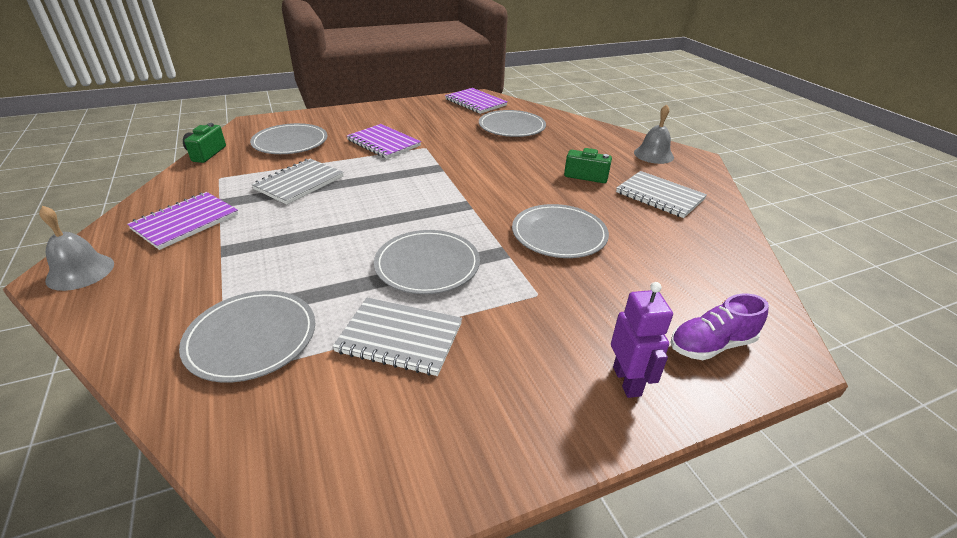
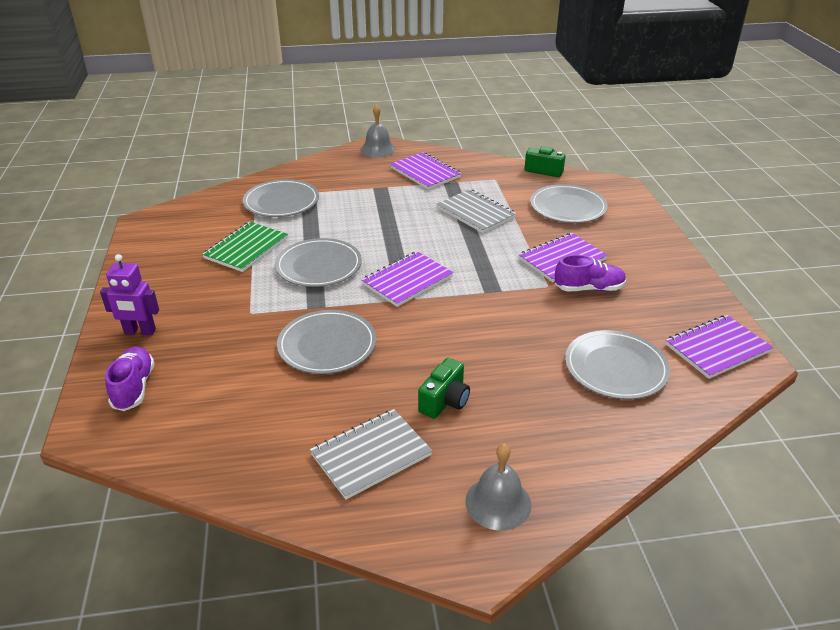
camera: 105 degrees right, 0 degrees up
grey notebook [332,297,462,376] -> green notebook [202,222,288,272]
none -> purple notebook [361,251,453,307]
none -> purple shoe [555,254,626,291]

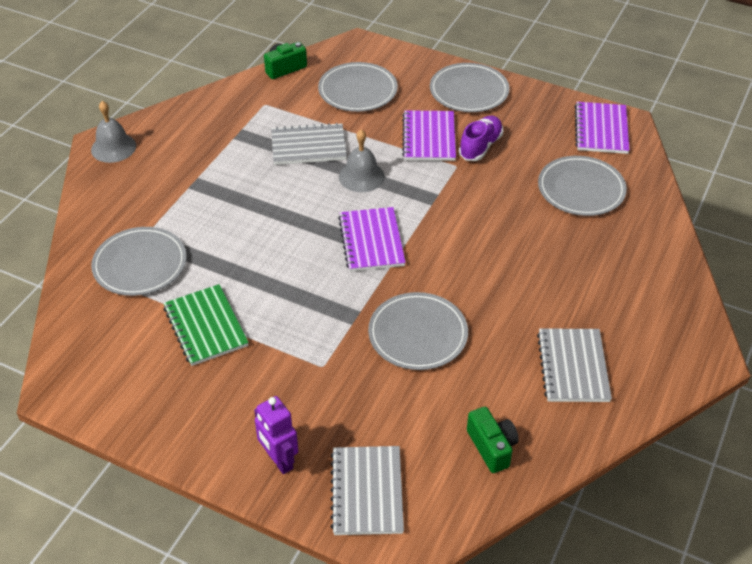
camera: 55 degrees left, 10 degrees up
purple robot [100,254,159,336] -> purple robot turned 105 degrees clockwise [254,396,298,474]
purple shoe [105,347,155,411] -> grey notebook [330,446,404,535]
grey plate [275,238,362,287] -> grey plate moved to [430,63,509,112]
purple notebook [390,152,462,190] -> none
green camera [418,358,470,419] -> green camera moved to [467,407,519,473]
grey bell [465,443,532,531] -> grey bell moved to [339,130,385,192]

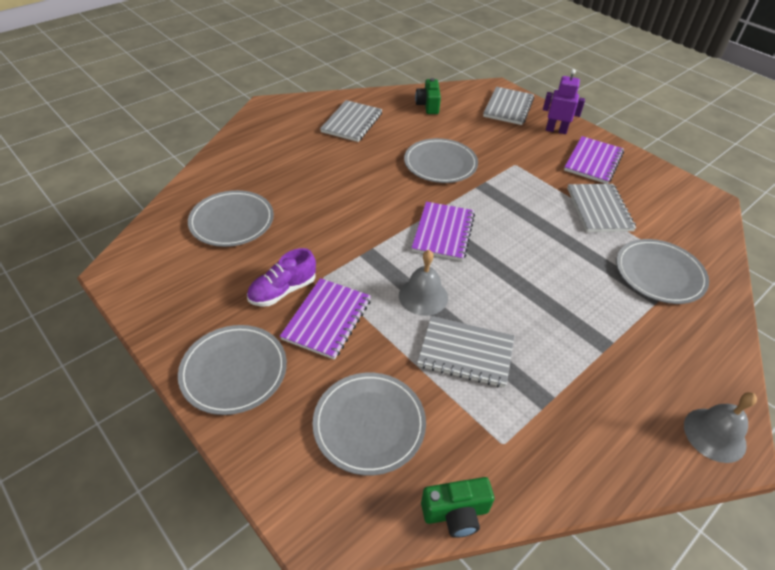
camera: 160 degrees left, 0 degrees up
green notebook [163,284,249,366] -> grey notebook [567,184,636,232]
purple robot [254,396,298,474] -> purple robot turned 60 degrees counterclockwise [543,69,585,134]
purple notebook [575,102,630,154] -> purple notebook moved to [564,136,624,184]

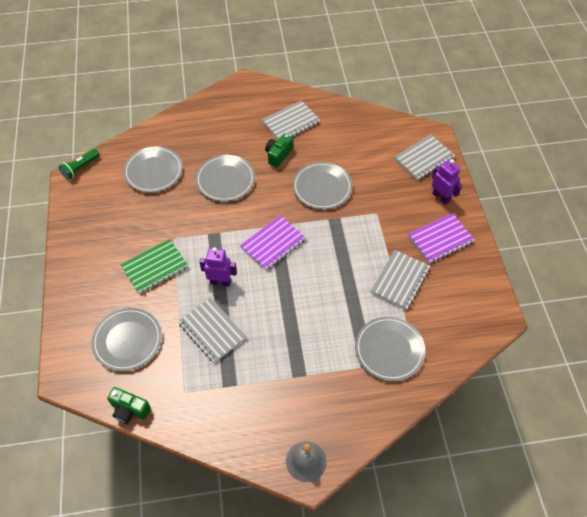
camera: 35 degrees right, 10 degrees up
grey plate [178,325,287,415] -> grey plate moved to [195,155,255,202]
purple shoe [247,248,316,306] -> none
purple notebook [280,278,371,360] -> green notebook [120,239,188,294]
grey bell [399,250,448,316] -> purple robot [199,247,237,287]
green camera [415,78,441,114] -> green camera moved to [265,134,293,167]
none -> green flashlight [59,149,99,180]

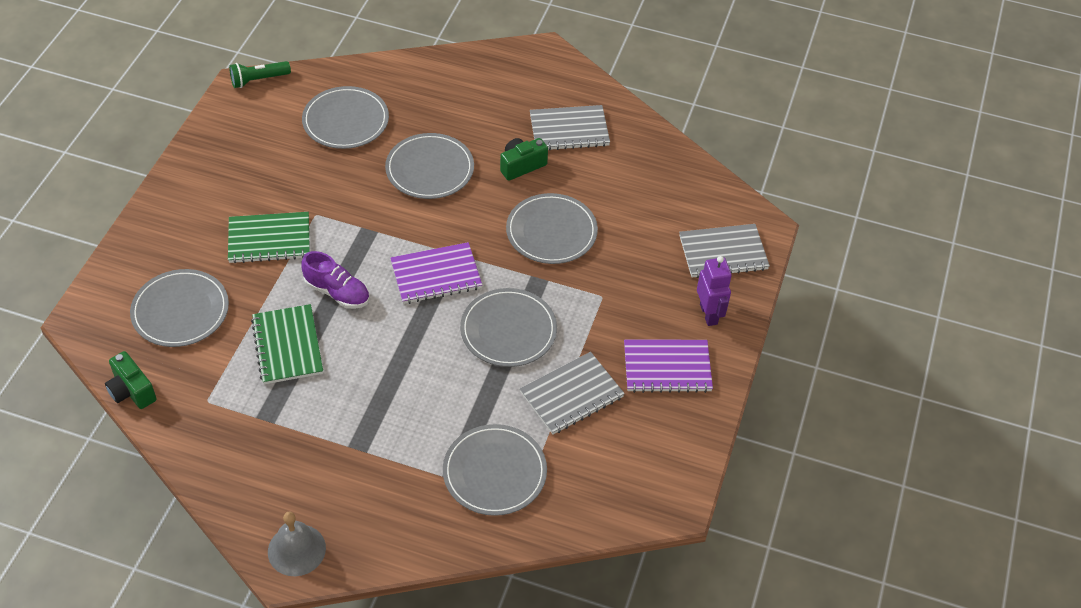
camera: 25 degrees right, 5 degrees down
grey notebook [178,297,247,363] -> green notebook [251,304,323,384]
purple robot [199,247,237,287] -> purple shoe [301,251,370,309]
none -> grey plate [460,288,557,367]

